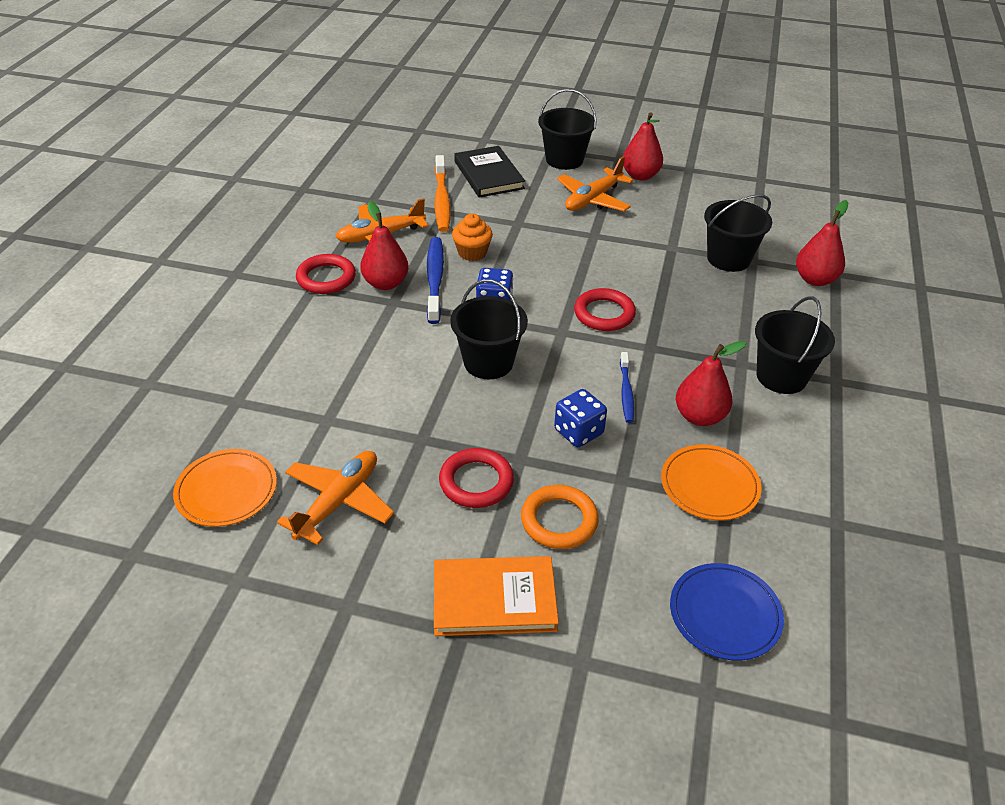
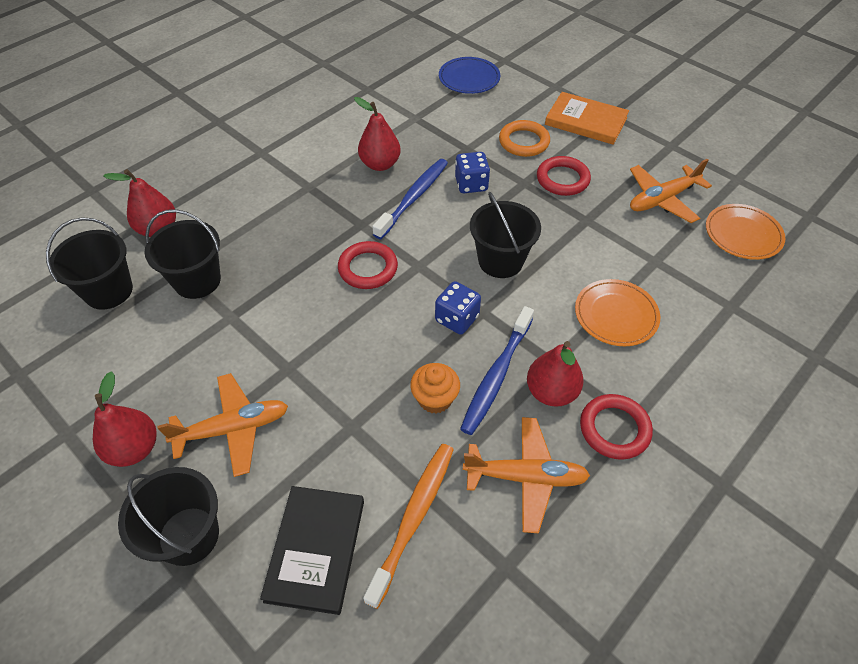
camera: 150 degrees left, 10 degrees up
blue toothbrush [620,352,634,423] -> blue toothbrush [372,159,448,239], size x1.67
orange plate [661,444,761,521] -> orange plate moved to [575,279,660,346]
black bucket [755,296,835,394] -> black bucket moved to [46,217,133,310]

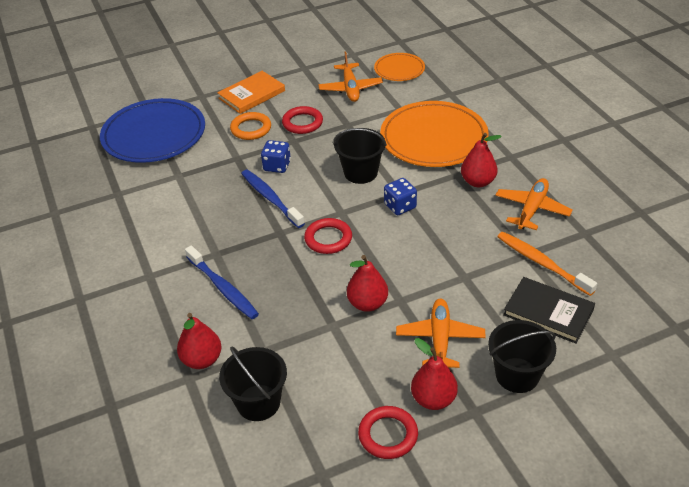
camera: 65 degrees left, 10 degrees down
black bucket [145,209,221,299] -> none
red pear [354,97,401,171] -> red pear moved to [347,255,388,312]
orange cupcake [410,363,460,414] -> none
blue plate [439,57,500,94] -> blue plate [100,98,205,163], size x1.90
blue toothbrush [460,306,534,435] -> blue toothbrush moved to [185,245,259,319]
orange plate [575,279,660,346] -> orange plate [380,101,489,167], size x1.90
red ring [580,394,653,460] -> red ring moved to [358,406,418,459]

